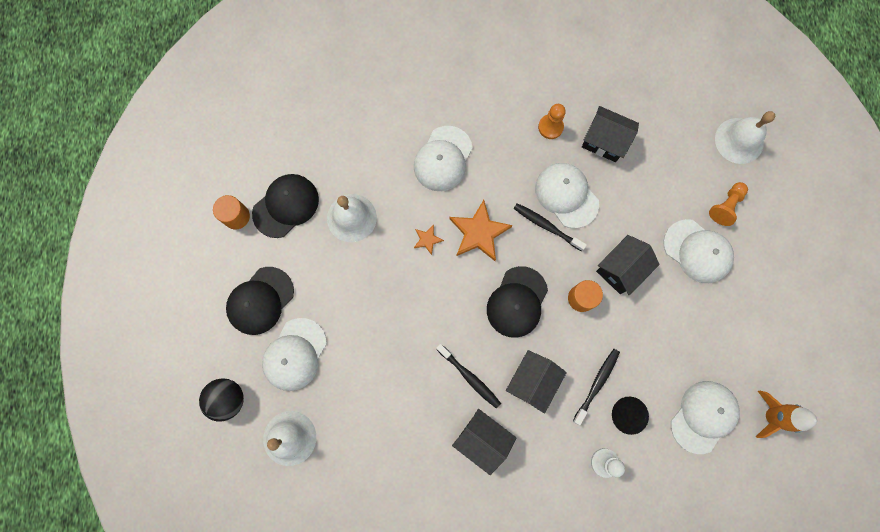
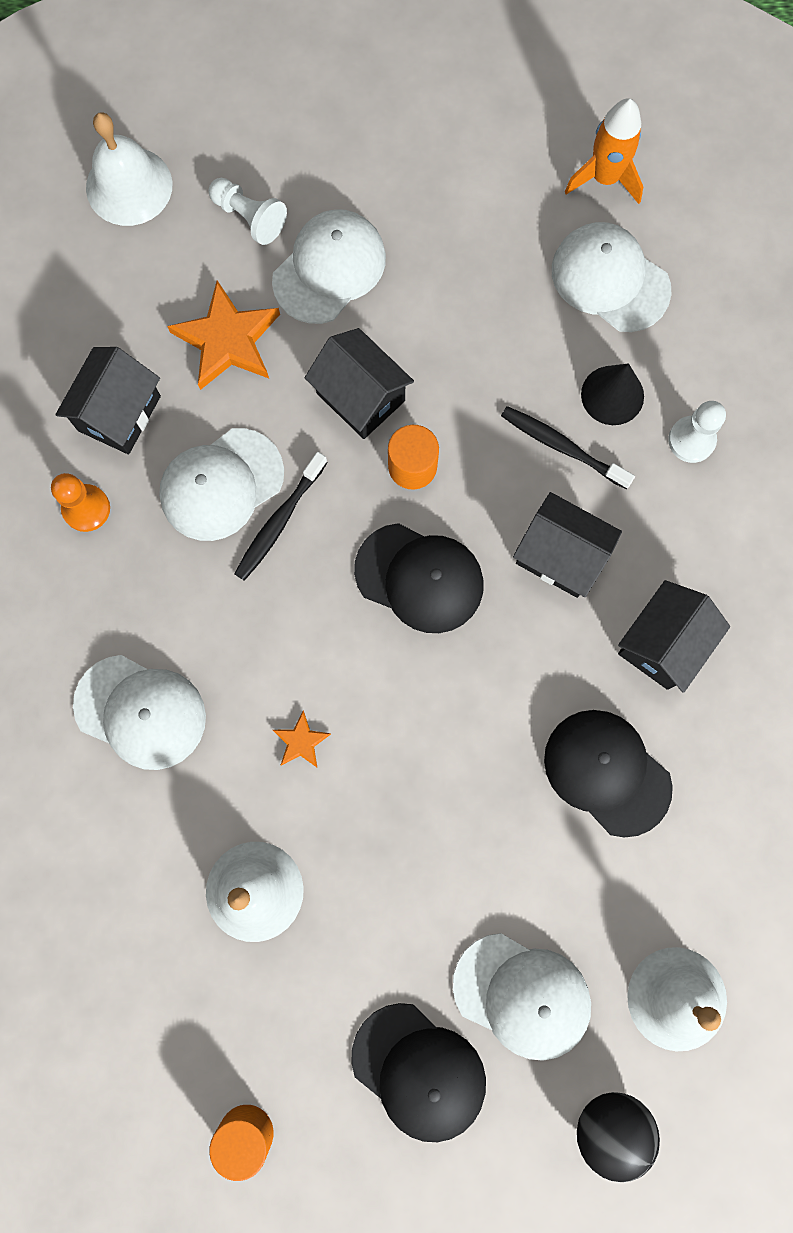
camera: 90 degrees left, 0 degrees up
black cap [252,174,319,238] -> black cap moved to [544,710,673,837]
black toothbrush [436,344,501,409] -> none
orange star [450,200,512,261] -> orange star moved to [167,280,280,390]
orange pawn [709,182,748,226] -> white pawn [209,178,287,245]

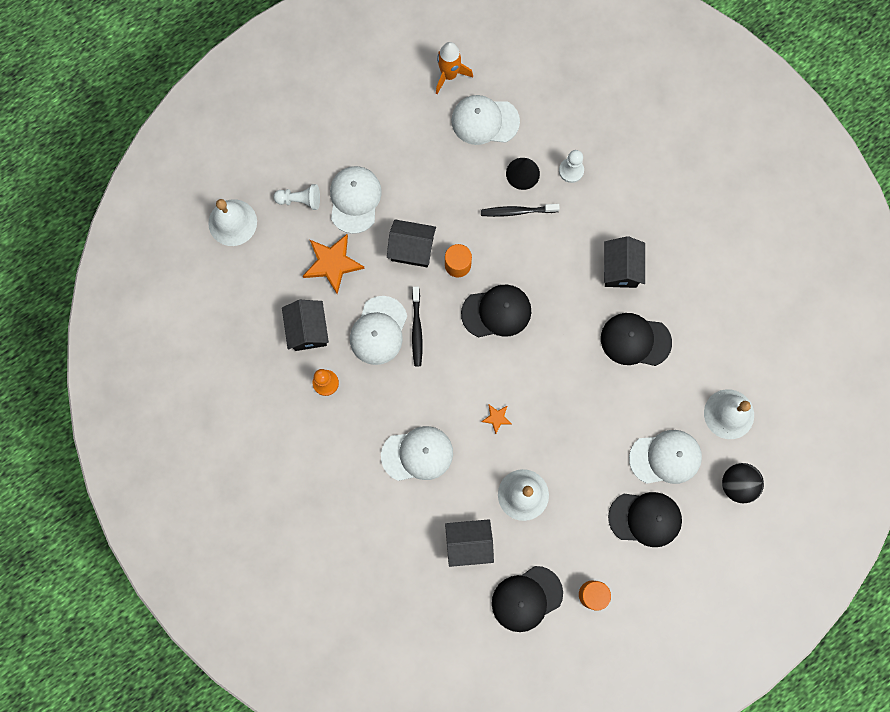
camera: 35 degrees left, 0 degrees up
black house [513,492,622,598] -> black house moved to [445,519,494,567]
none -> black cap [492,566,563,632]

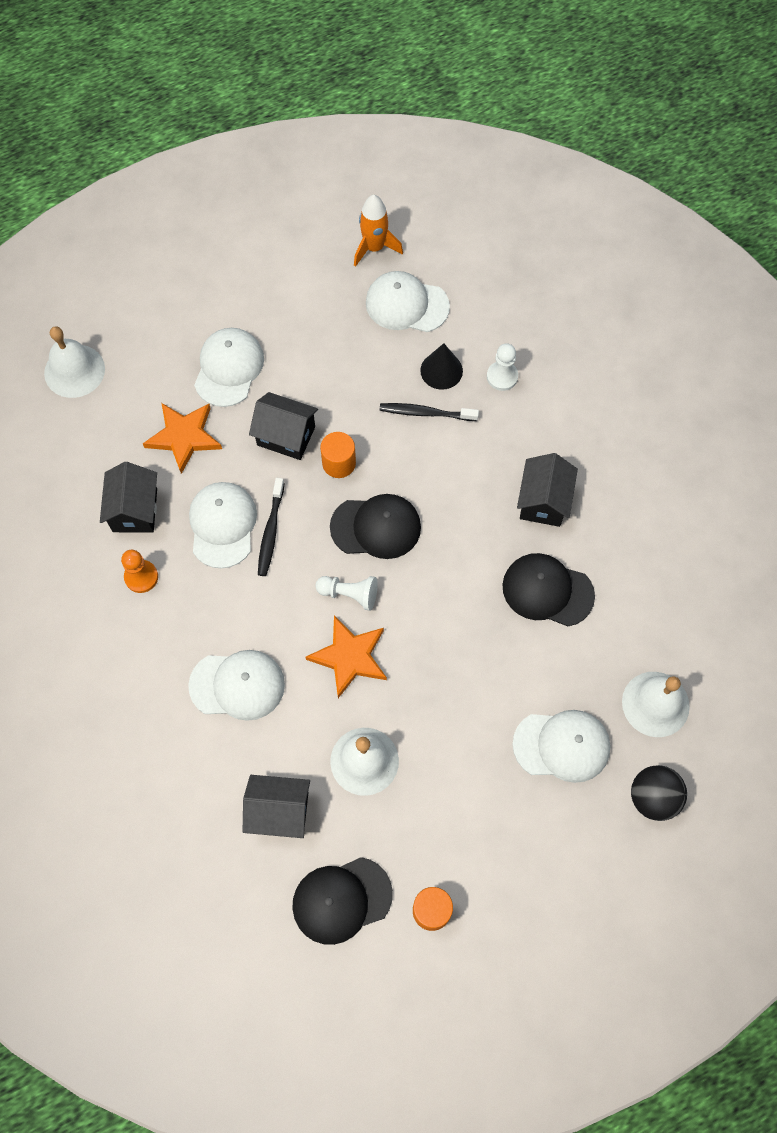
camera: 10 degrees right, 10 degrees down
white pawn [274,184,320,210] -> white pawn moved to [315,576,378,611]
white cap [350,296,407,365] -> white cap turned 150 degrees clockwise [189,482,257,569]
orange star [481,404,512,434] -> orange star [305,616,387,698], size x2.04
black cap [608,492,682,547] -> none

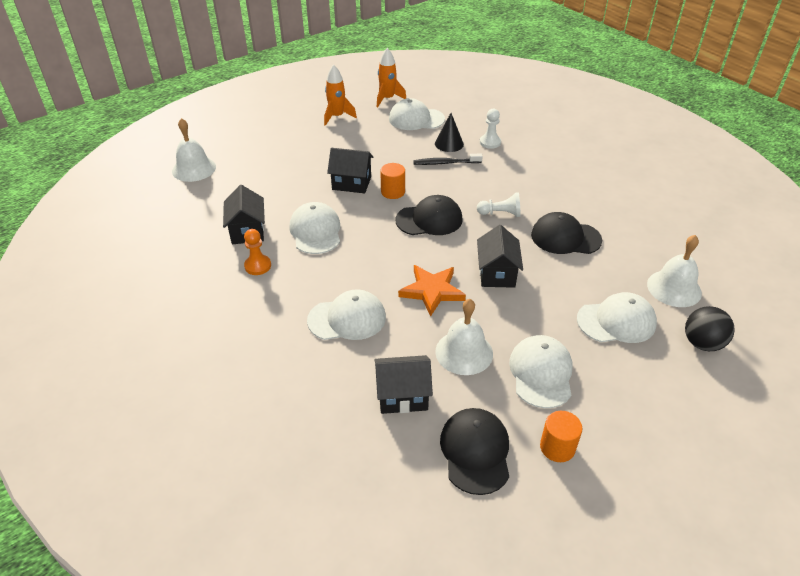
camera: 10 degrees left, 25 degrees down
orange star [143,403,222,474] -> none
white cap [194,328,264,407] -> white cap moved to [509,335,573,408]
black toothbrush [258,478,284,576] -> none
black cap [292,857,393,945] -> black cap turned 120 degrees clockwise [440,408,509,495]
white pawn [315,576,378,611] -> white pawn moved to [477,192,521,217]
black house [517,453,578,527] -> black house moved to [477,225,523,288]
none -> orange rocket [324,64,357,126]

